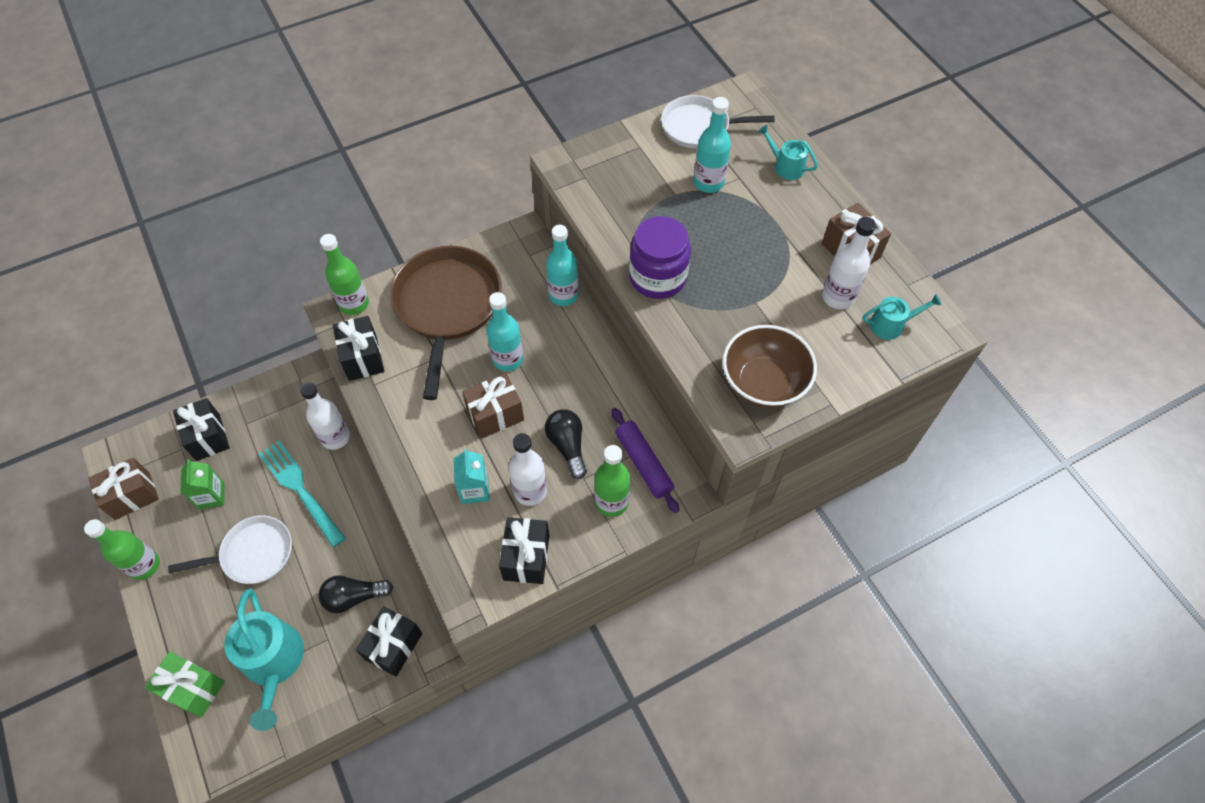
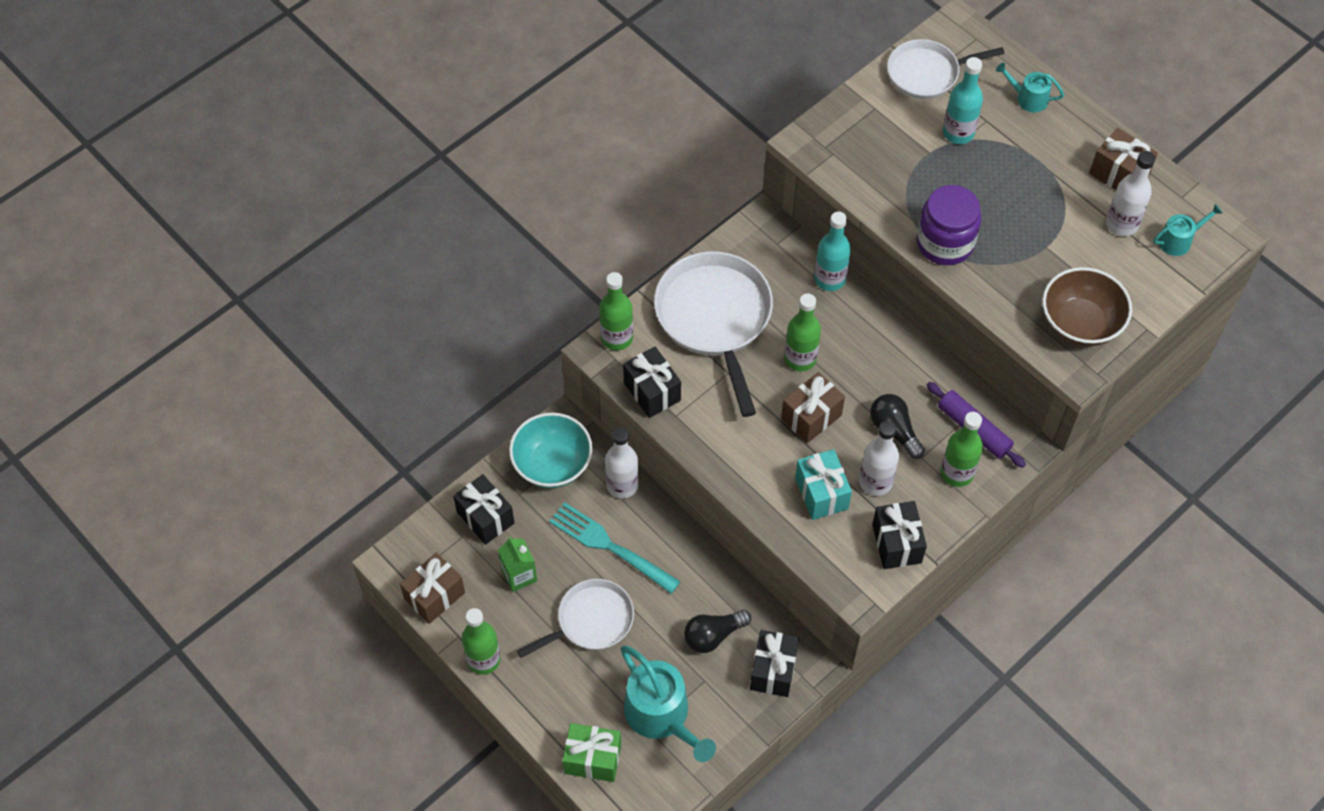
camera: 15 degrees left, 0 degrees up
brown pan [390,246,501,400] -> white pan [654,251,773,417]
turquoise carton [453,448,490,504] -> turquoise gift [795,449,852,520]
turquoise bottle [486,292,523,371] -> green bottle [784,293,821,371]
none -> turquoise bowl [509,413,593,488]

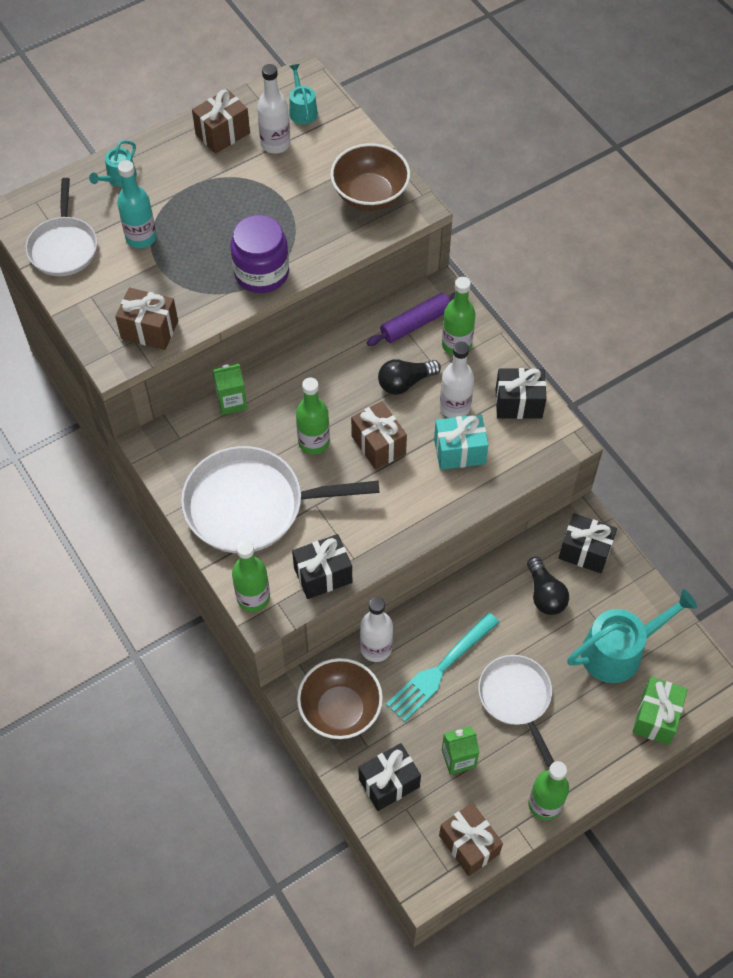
camera: 80 degrees left, 0 degrees up
turquoise bowl [509,413,593,488] -> brown bowl [297,658,383,739]
turquoise bottle [814,212,851,291] -> green carton [212,364,247,415]
none -> brown gift [115,287,178,350]

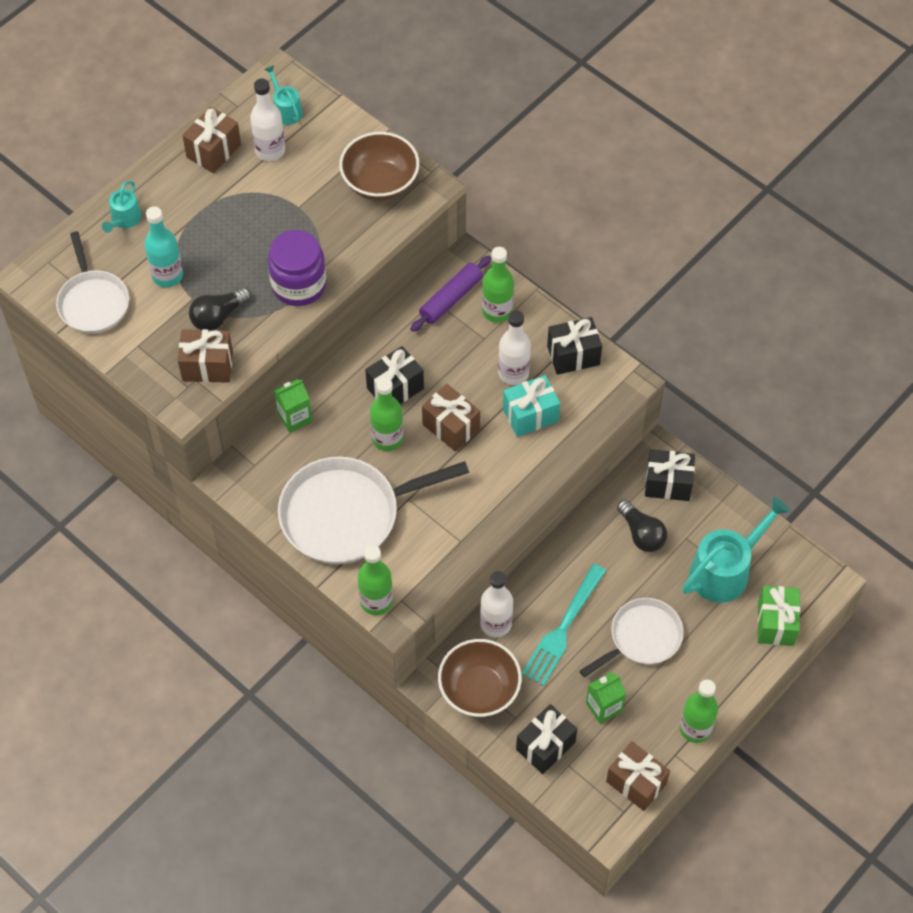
camera: 15 degrees left, 0 degrees up
black gift [292,534,352,599] -> black gift moved to [365,346,424,404]
black light bulb [378,359,441,395] -> black light bulb moved to [189,287,251,330]
white pan [478,655,554,767] -> white pan turned 90 degrees clockwise [580,598,684,677]

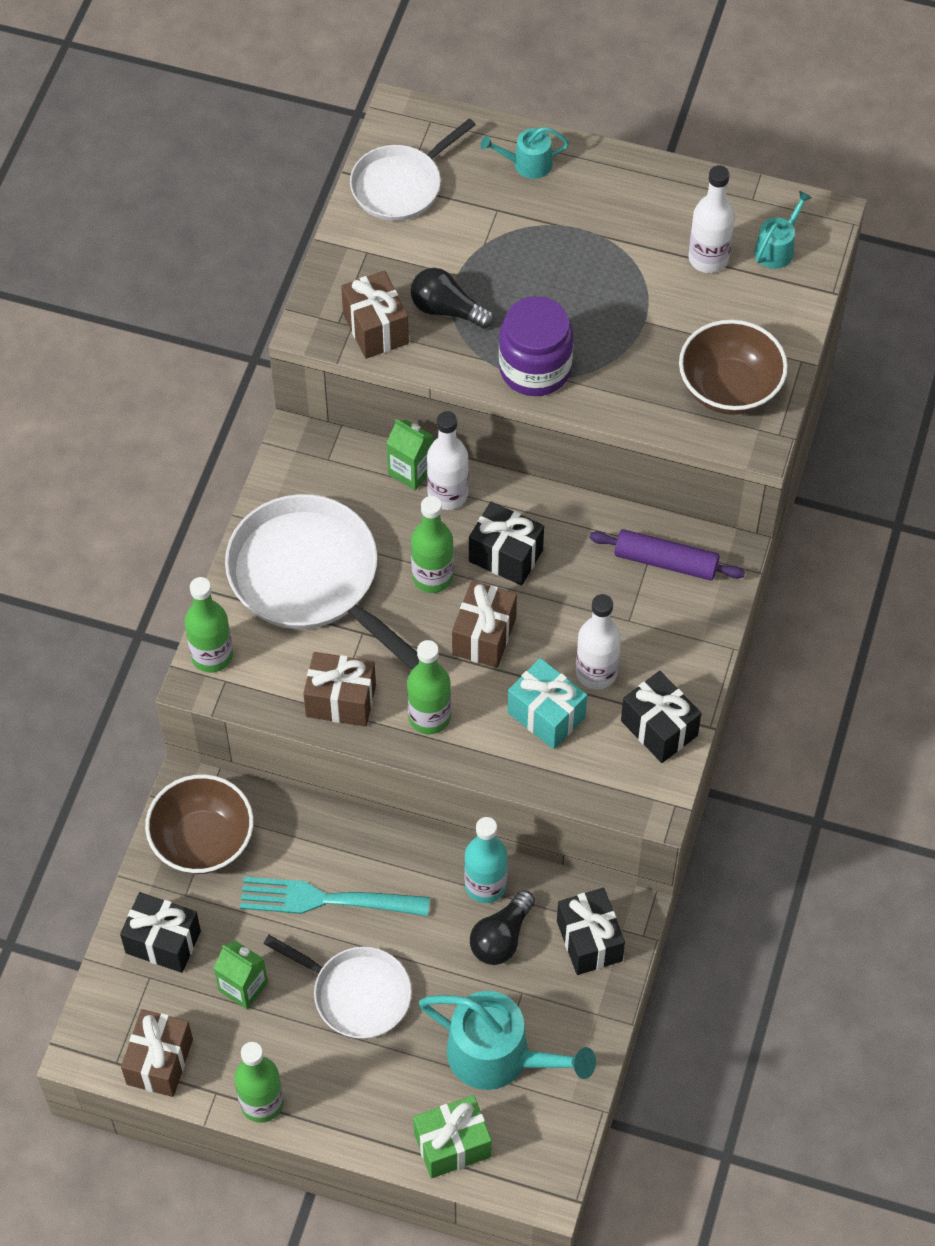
camera: 65 degrees right, 0 degrees up
turquoise bottle [145,206,183,287] -> turquoise bottle moved to [464,817,508,903]
brown gift [182,107,241,173] -> brown gift moved to [303,652,376,727]
white bottle [480,571,513,637] -> white bottle moved to [427,411,469,510]
green bottle [482,247,514,323] -> green bottle moved to [407,640,451,734]

